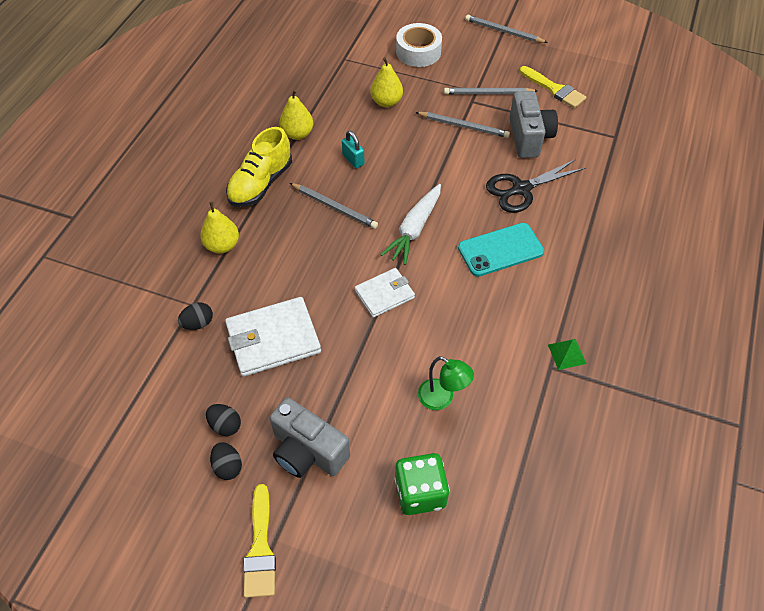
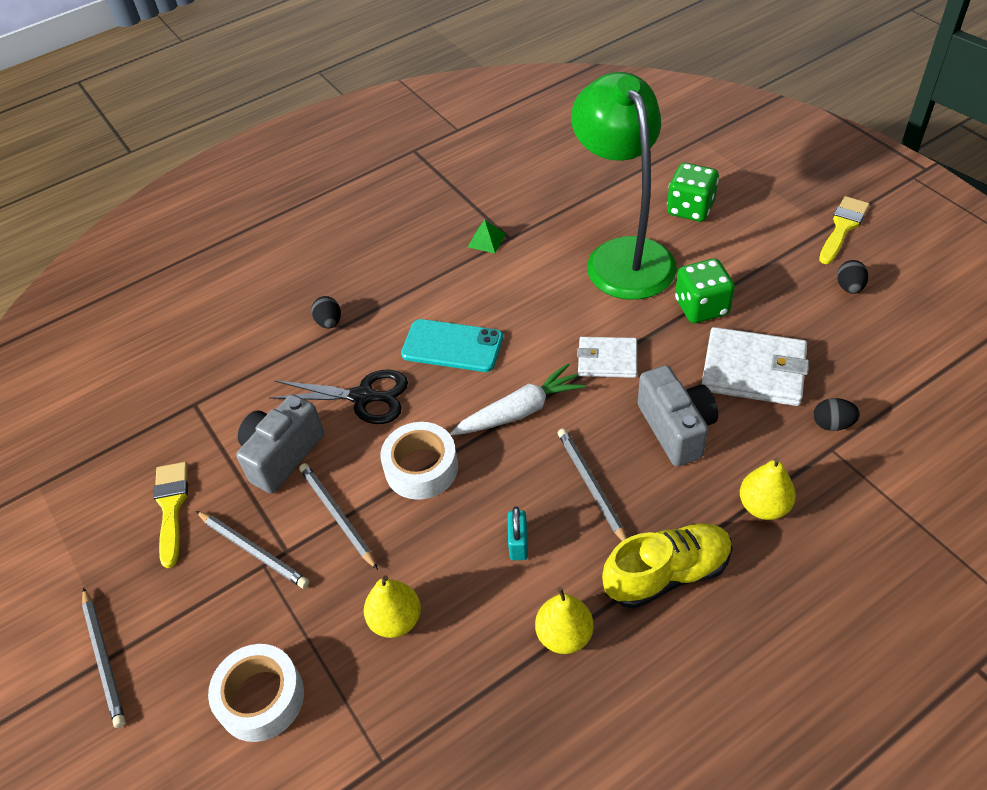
camera: 140 degrees left, 5 degrees down
black egg [206,404,241,436] -> black egg moved to [311,296,341,329]
grey camera [270,397,350,478] -> grey camera moved to [638,365,718,467]
green lamp [418,356,474,410] -> green lamp [571,72,677,300], size x2.48
none -> white tape [380,422,458,500]
none -> green dice [675,258,735,323]

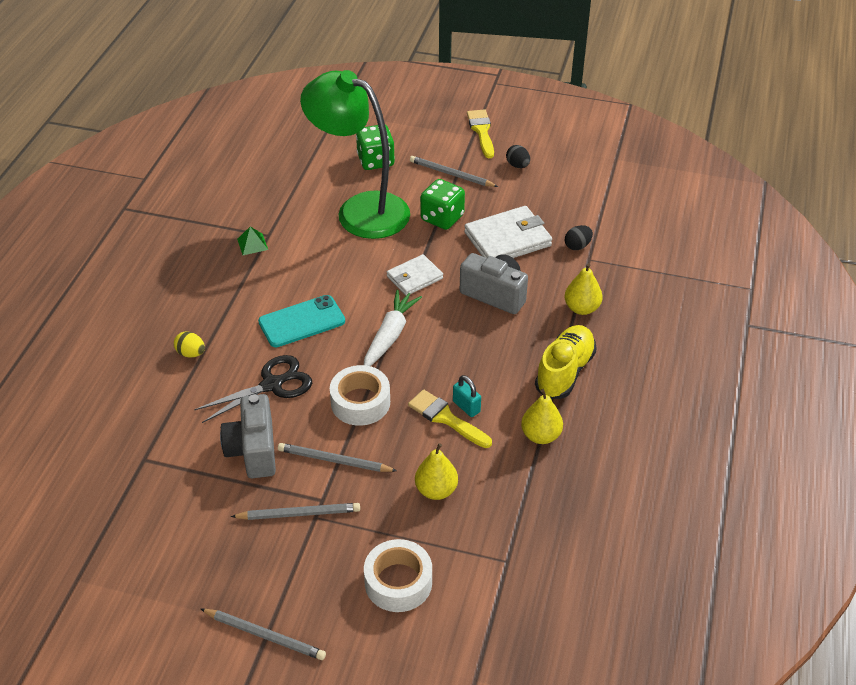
camera: 45 degrees left, 5 degrees down
yellow brush [153,462,188,568] -> yellow brush moved to [408,390,492,448]
black egg [311,296,341,329] -> yellow egg [174,331,205,357]
grey pencil [558,428,627,541] -> grey pencil moved to [410,156,498,187]

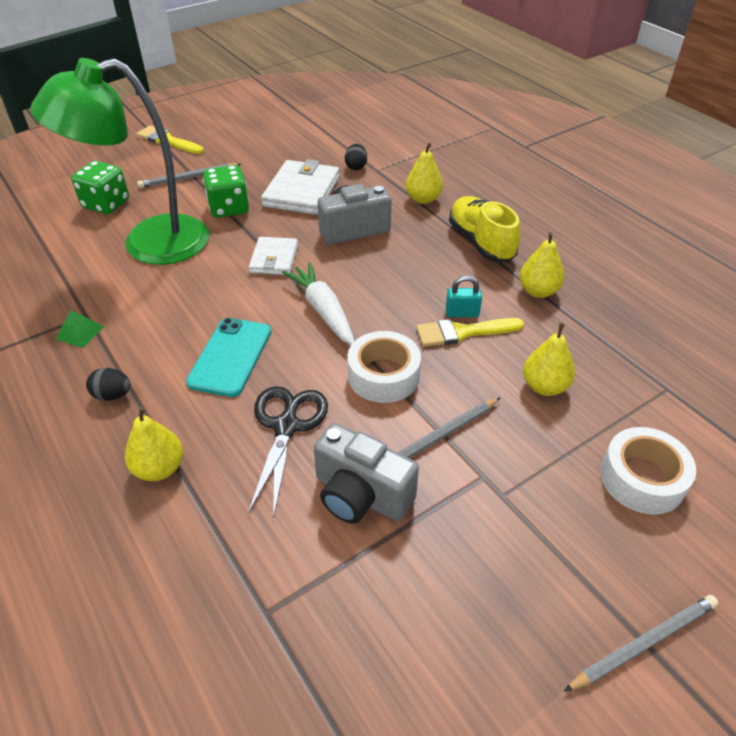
camera: 50 degrees left, 0 degrees up
yellow egg [174,331,205,357] -> yellow pear [125,406,183,481]
grey pencil [231,503,360,520] -> none
black egg [506,145,530,168] -> black egg moved to [86,368,131,401]

